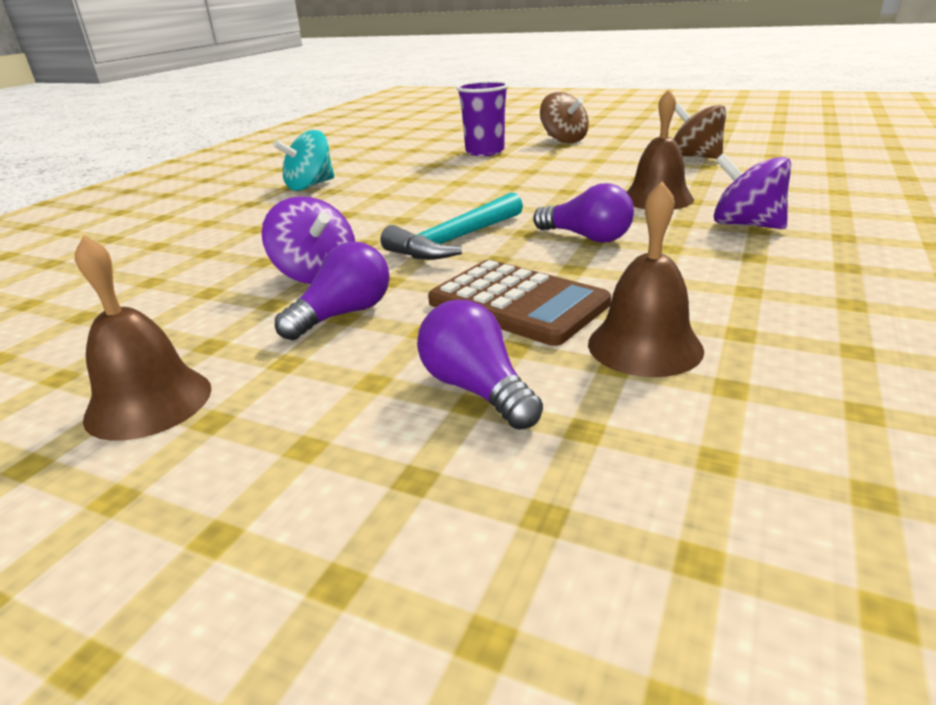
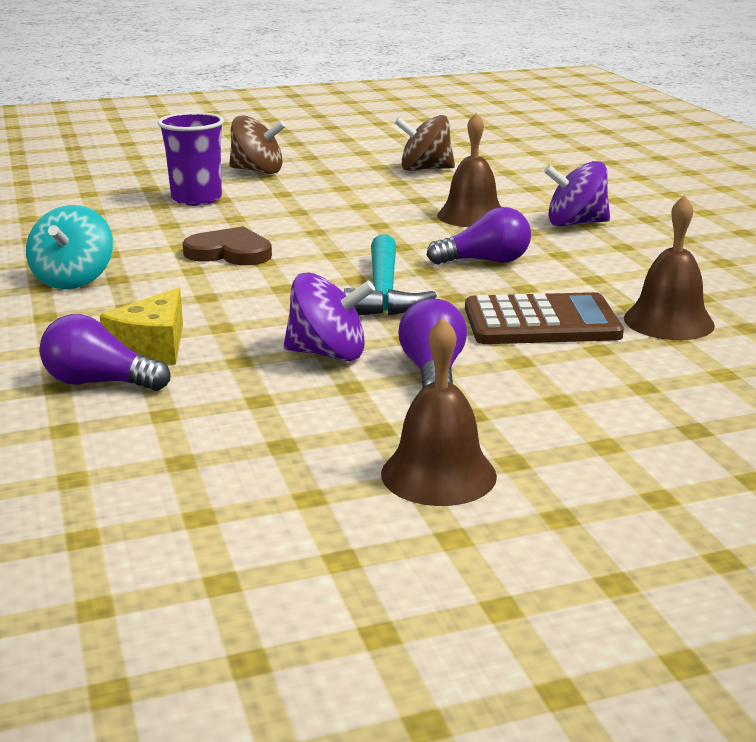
camera: 45 degrees left, 5 degrees down
purple light bulb [417,300,543,430] -> purple light bulb moved to [39,314,170,391]
none -> yellow cheese [100,287,183,365]
none -> brown heart [183,226,272,265]

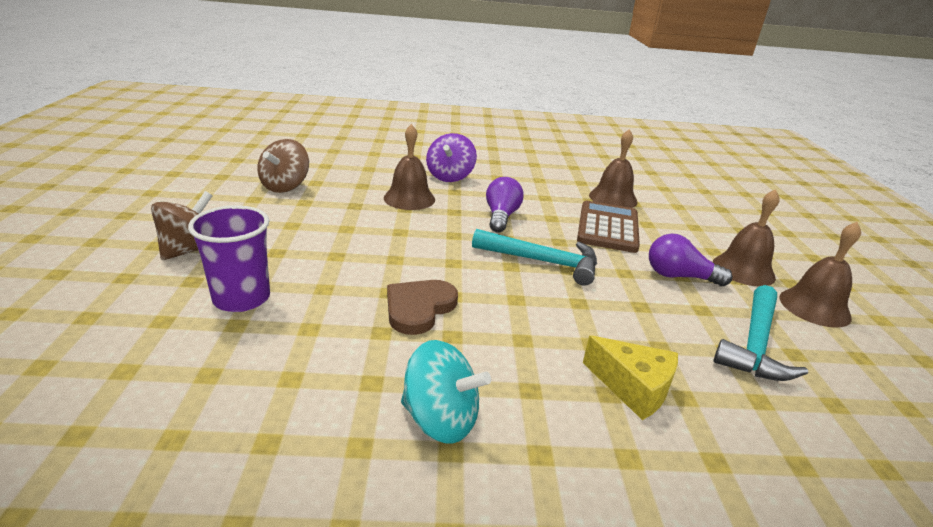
camera: 75 degrees left, 5 degrees up
purple light bulb [39,314,170,391] -> none
purple spinning top [284,272,375,361] -> none
none -> brown bell [713,189,779,286]
none -> turquoise hammer [713,285,808,381]

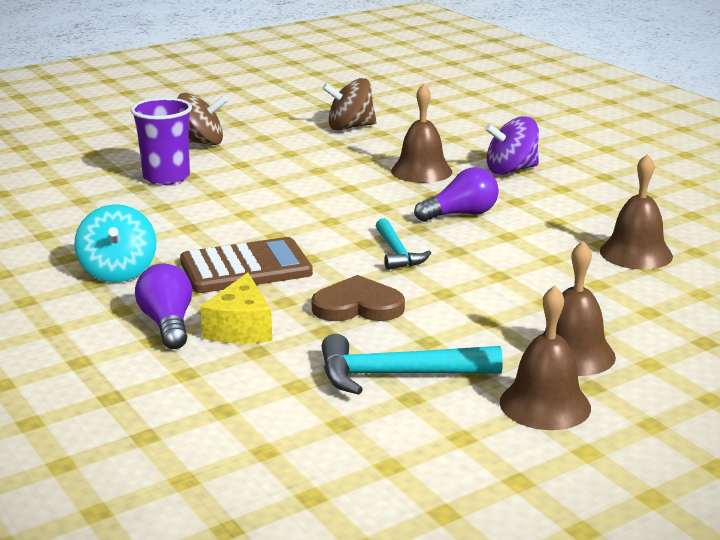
camera: 60 degrees right, 5 degrees down
brown heart [387,280,458,335] -> brown heart moved to [311,275,405,321]
turquoise hammer [472,229,597,286] -> turquoise hammer [376,218,431,270], size x0.65
brown calculator [577,201,640,253] -> brown calculator moved to [180,237,313,293]
purple light bulb [649,234,732,286] -> purple light bulb moved to [135,264,192,349]

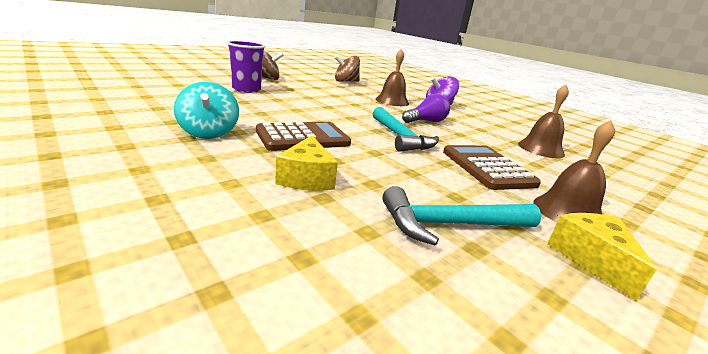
camera: 10 degrees left, 0 degrees up
purple light bulb [135,264,192,349] -> none
brown heart [311,275,405,321] -> none
turquoise hammer [376,218,431,270] -> turquoise hammer [373,107,439,152], size x1.55
brown bell [500,285,591,430] -> yellow cheese [547,213,657,301]
none -> brown calculator [443,145,541,190]

